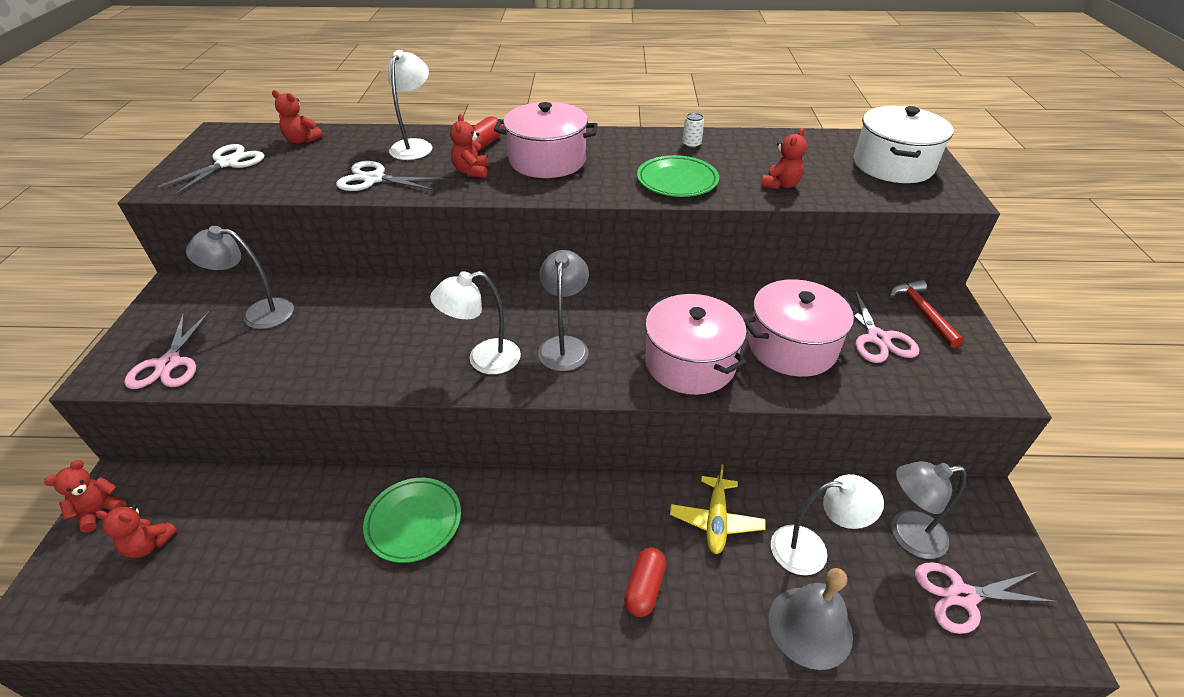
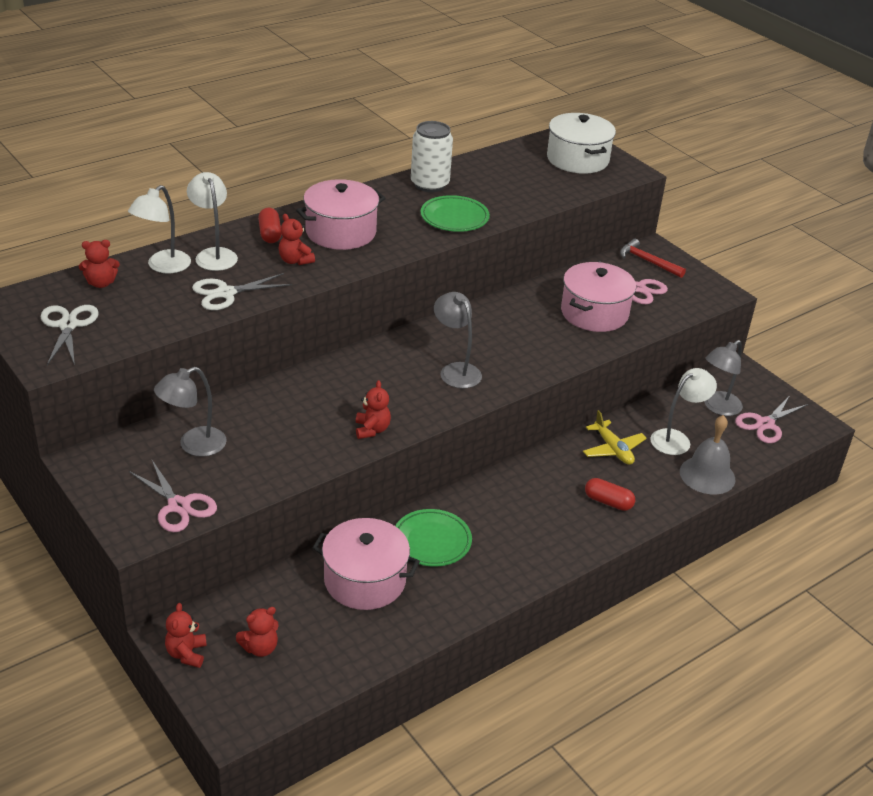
camera: 40 degrees left, 5 degrees down
white lamp [430,271,521,374] -> white lamp moved to [128,185,191,273]
red capsule [624,547,666,617] -> red capsule turned 45 degrees counterclockwise [585,478,635,511]
pink pot [645,294,747,395] -> pink pot moved to [313,518,420,610]
white can [683,113,704,148] -> white can [411,121,453,192], size x2.34
red teddy bear [761,128,807,189] -> red teddy bear moved to [356,380,391,439]

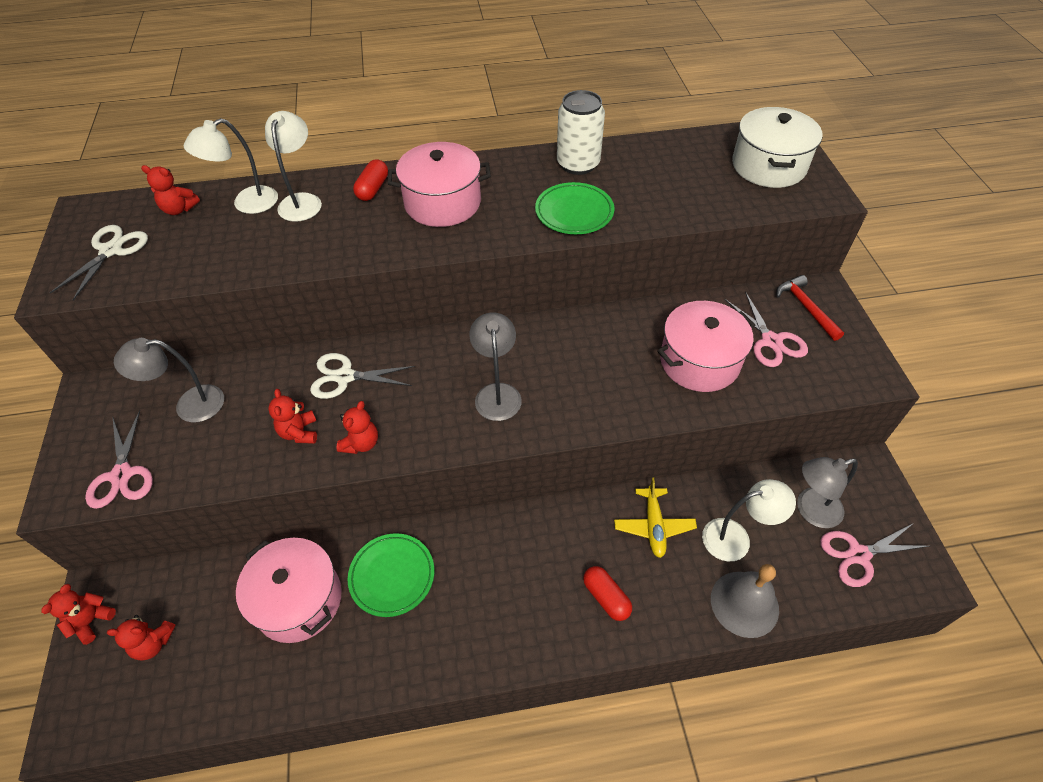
camera: 30 degrees right, 15 degrees up
white scissors [192,273,292,310] -> white scissors moved to [310,353,415,399]
red teddy bear [279,214,315,265] -> red teddy bear moved to [268,389,317,444]

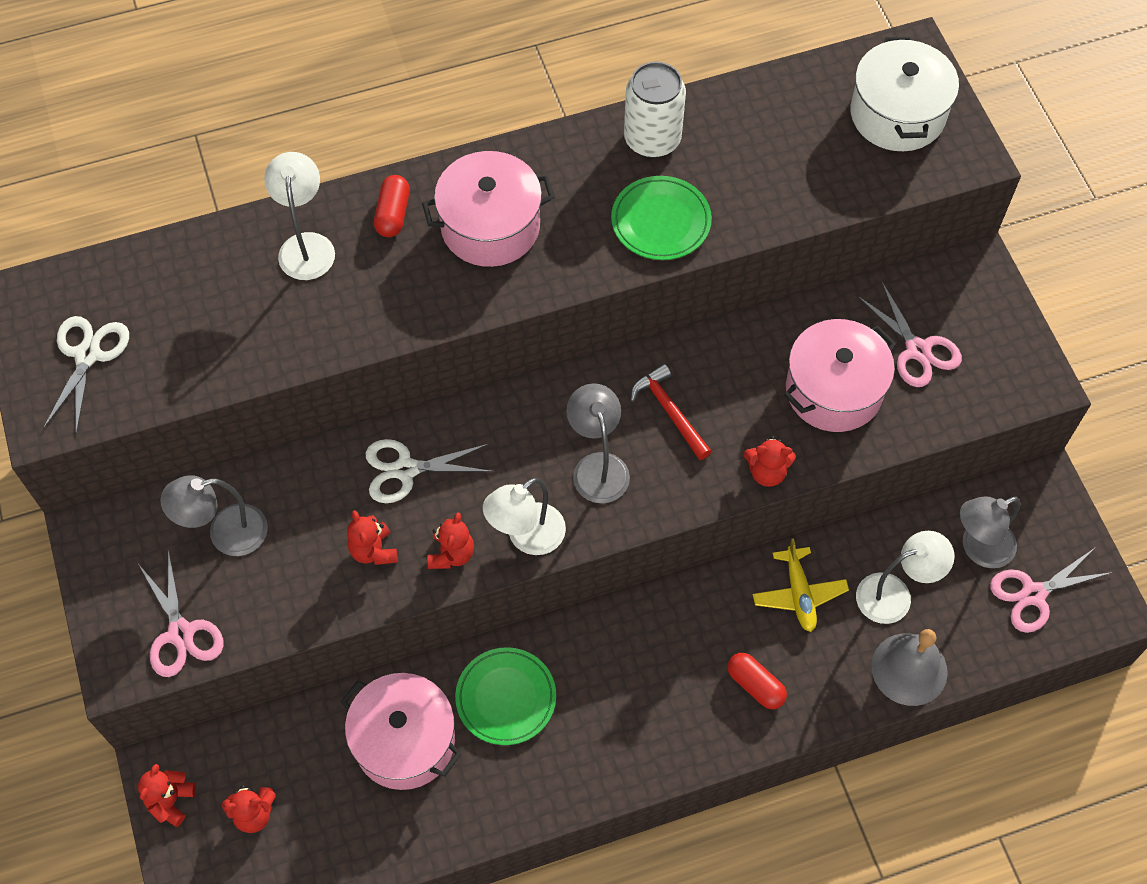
camera: 10 degrees left, 10 degrees up
red teddy bear [141,165,200,215] -> red teddy bear moved to [743,436,796,487]
white lamp [184,118,278,214] -> white lamp moved to [483,478,566,555]
red hammer [776,275,844,341] -> red hammer moved to [630,364,712,460]

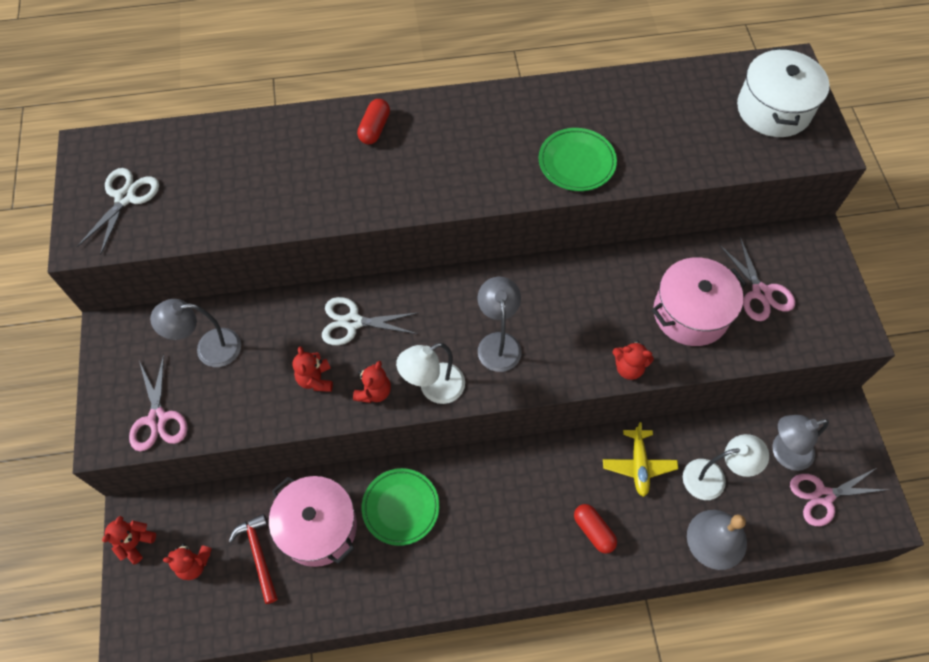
camera: 10 degrees right, 0 degrees up
white lamp [264,152,335,280] -> none
pink pot [422,151,555,267] -> none
white can [624,62,686,158] -> none
red hammer [630,364,712,460] -> red hammer moved to [229,514,278,604]

